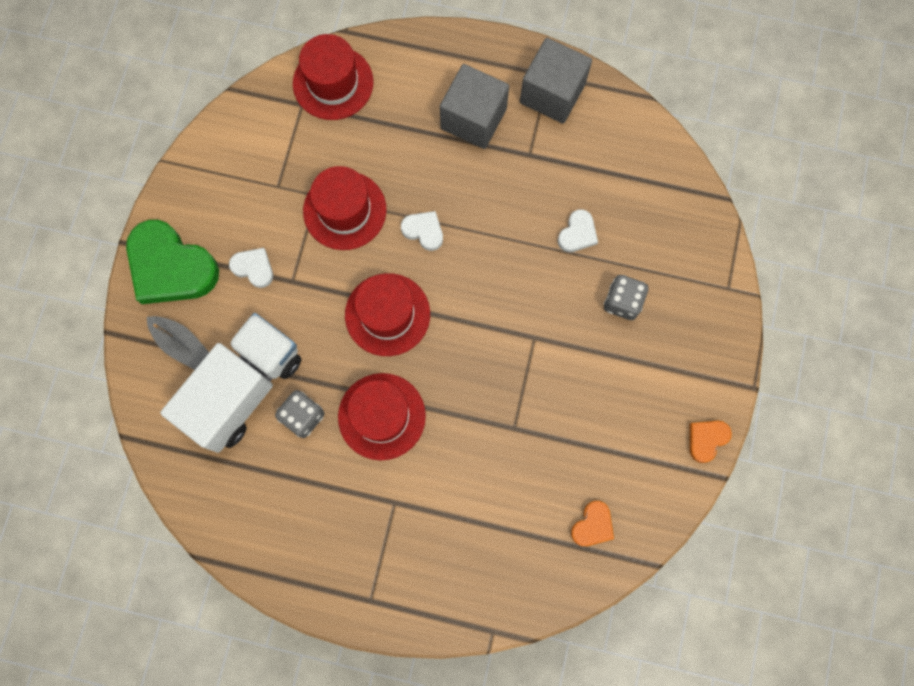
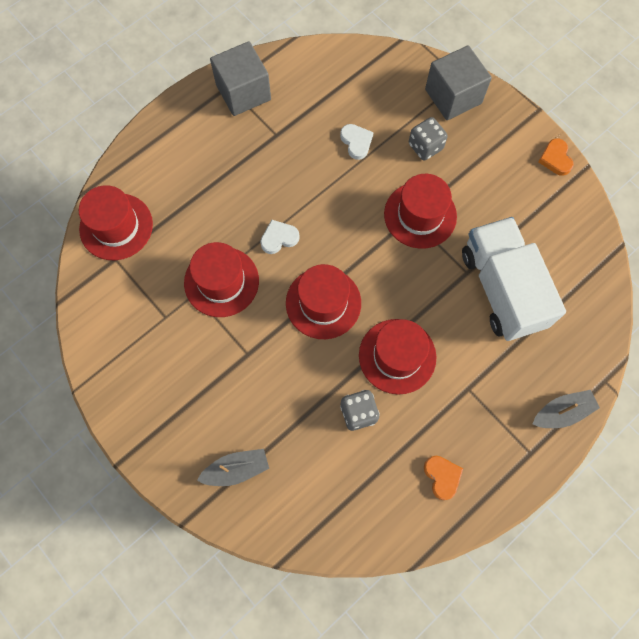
camera: 55 degrees left, 5 degrees down
green heart [126,220,219,304] -> none
white truck [160,313,301,453] -> white truck moved to [462,217,566,341]
white heart [229,248,273,288] -> none
grey cube [440,64,509,149] -> grey cube moved to [425,46,492,120]
orange heart [571,501,614,546] -> orange heart moved to [424,456,463,500]
none -> red hat [384,174,457,249]
none -> grey boat [533,390,600,428]

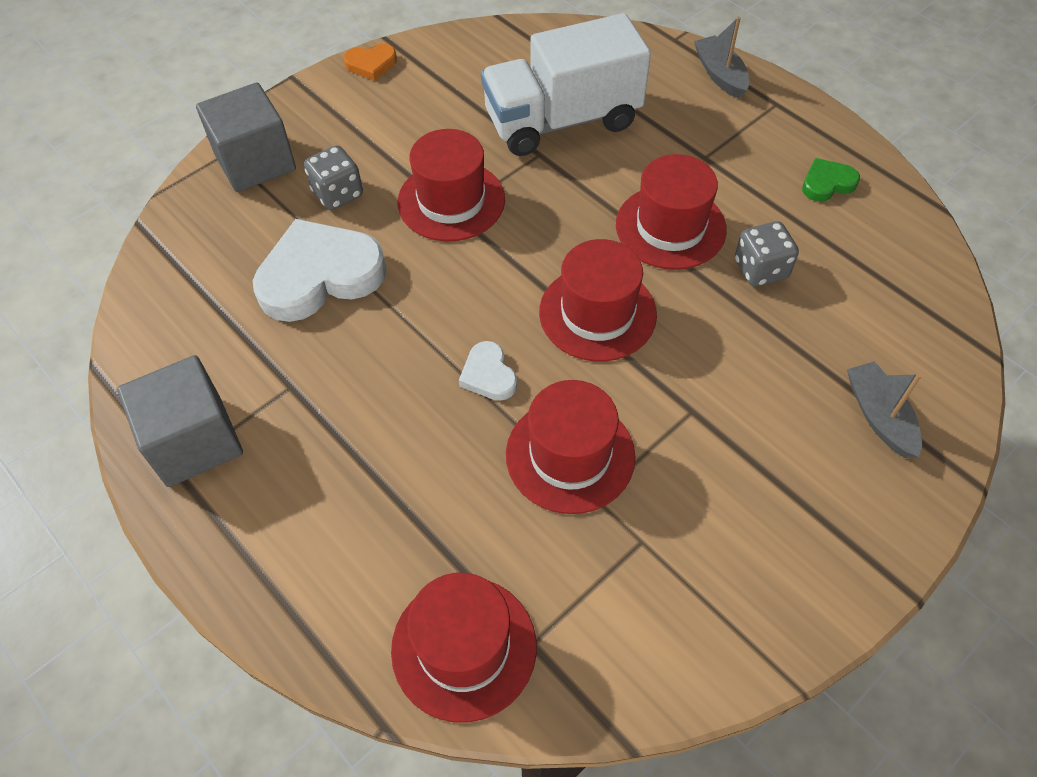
camera: 90 degrees left, 15 degrees down
white heart [340,124,374,160] -> white heart [253,219,387,322], size x2.11
orange heart [424,456,463,500] -> green heart [802,158,860,202]

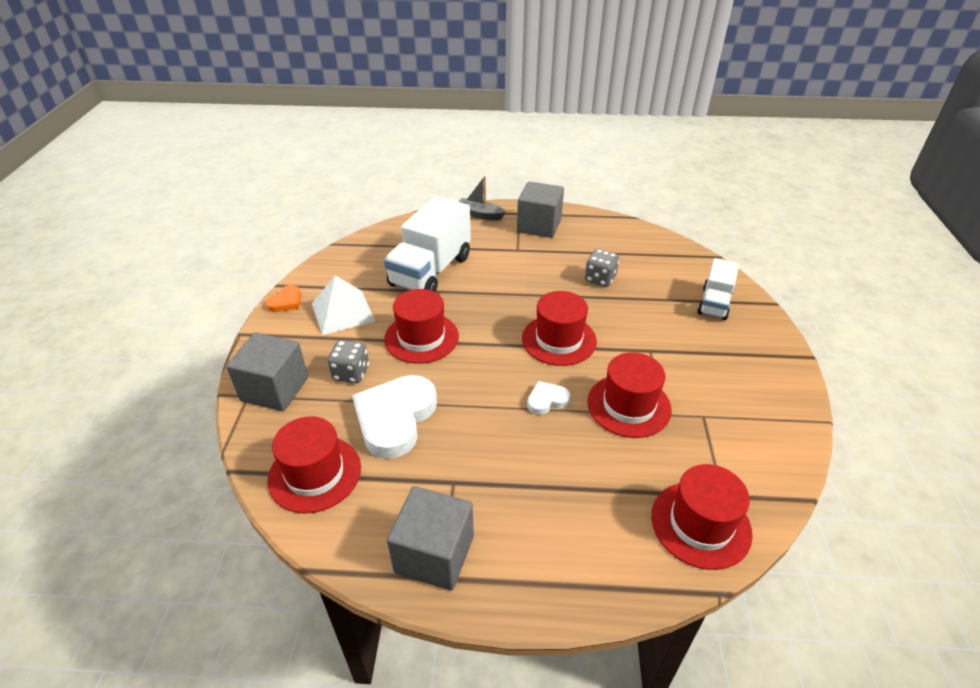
camera: 45 degrees left, 15 degrees down
white heart [459,341,517,401] -> white heart turned 135 degrees clockwise [527,381,570,415]
red hat [616,154,727,270] -> red hat moved to [267,416,361,513]
green heart [802,158,860,202] -> none
grey boat [847,361,922,458] -> white truck [697,258,739,320]
none -> white pyramid [312,275,375,335]
none -> grey cube [517,181,564,238]

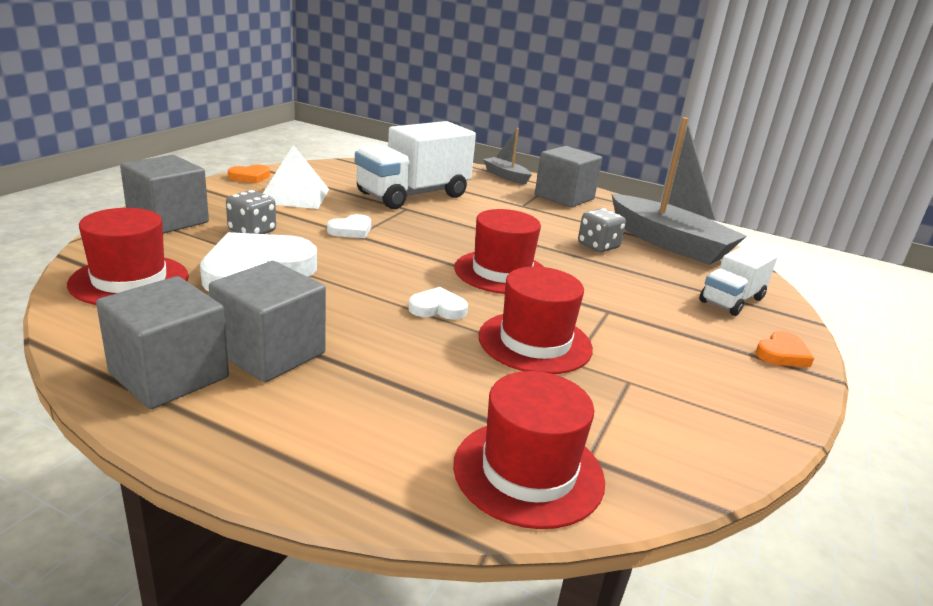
camera: 20 degrees right, 15 degrees down
red hat [384,289,459,364] -> white heart [327,214,371,238]
none -> grey cube [209,261,326,382]
none -> grey boat [612,117,747,265]
none -> orange heart [756,331,814,367]

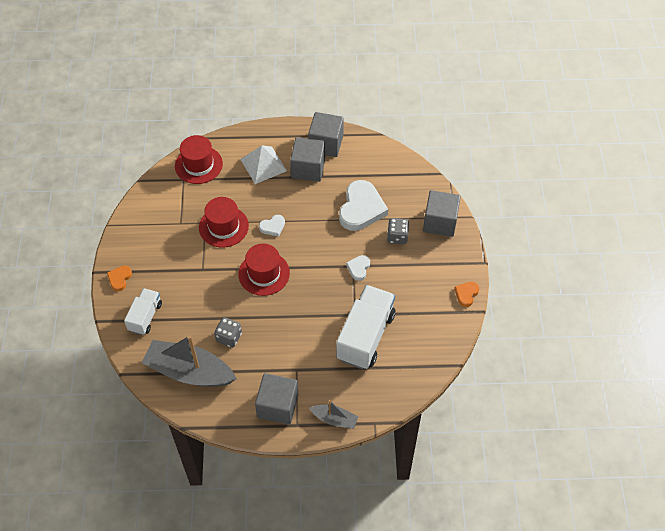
camera: 155 degrees right, 30 degrees up
red hat [67,208,189,305] -> none
white pyramid [263,145,329,209] -> white pyramid moved to [240,146,287,184]

